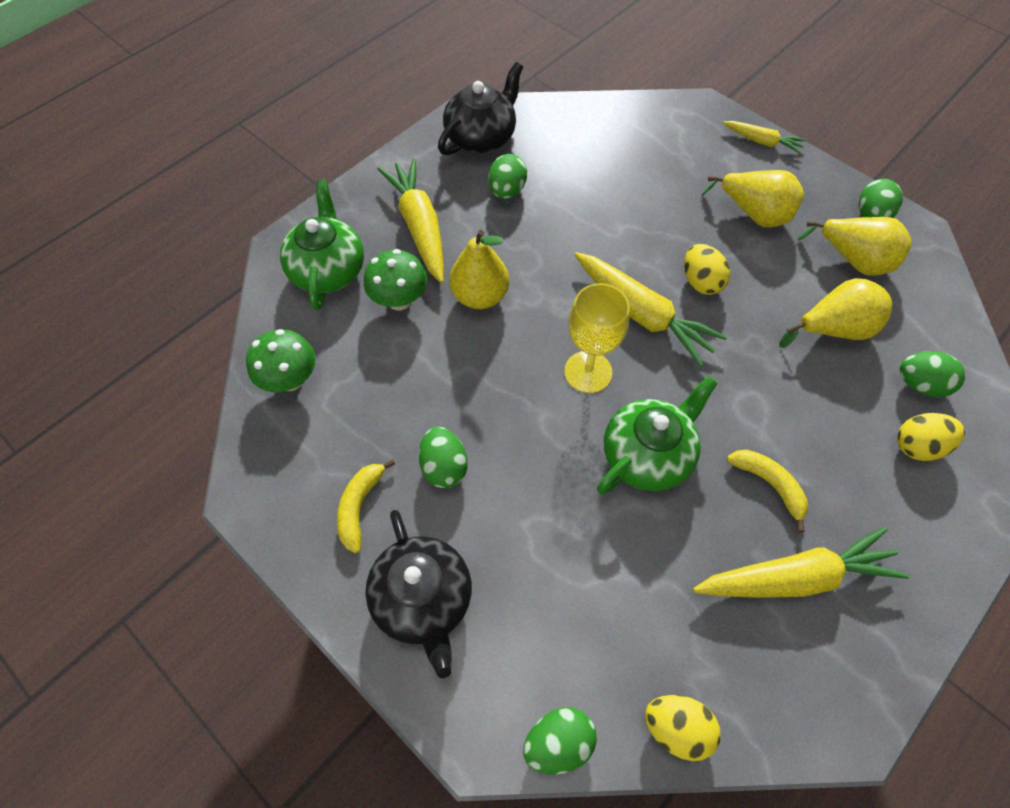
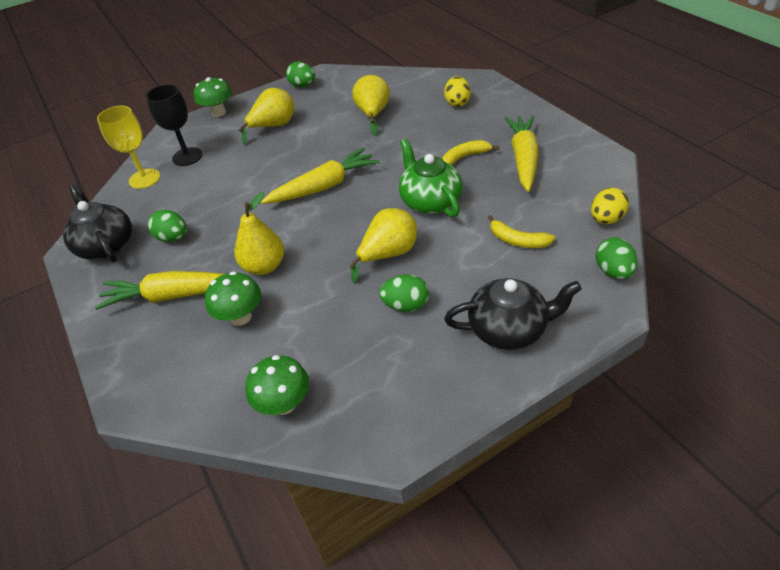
camera: 70 degrees left, 15 degrees down
green teapot [280,180,364,310] -> none
yellow banana [337,459,395,553] -> yellow banana moved to [488,215,555,248]
yellow goblet [564,283,630,393] -> yellow goblet moved to [97,106,160,189]
yellow egg [684,244,730,295] -> none
yellow carrot [723,121,806,154] -> green mushroom [194,77,232,117]
yellow pear [797,217,912,276] -> yellow pear moved to [349,208,417,283]
green egg [900,351,965,397] -> none
none -> black goblet [146,84,203,166]

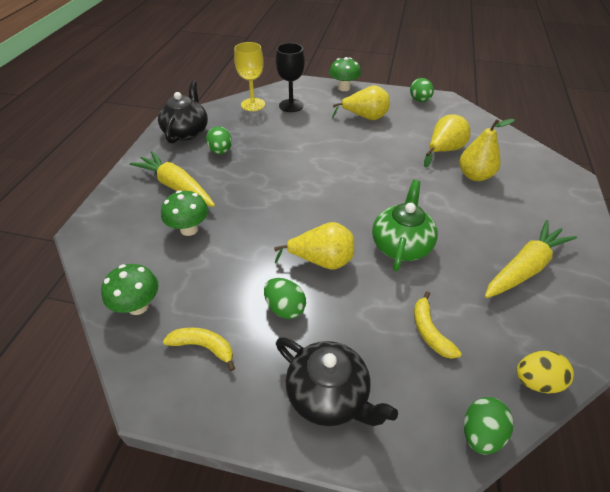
camera: 40 degrees right, 0 degrees up
yellow pear [234,192,284,275] -> yellow pear moved to [459,119,515,181]
yellow carrot [261,147,380,204] -> none
yellow banana [442,140,499,165] -> yellow banana moved to [163,327,235,371]
yellow egg [444,76,471,107] -> none

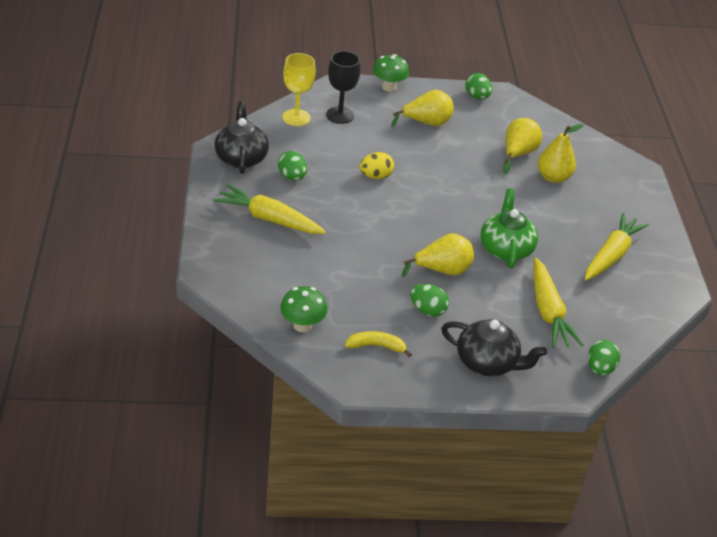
camera: 20 degrees left, 5 degrees down
green mushroom [161,190,208,236] -> none
yellow banana [414,291,462,359] -> yellow carrot [533,258,583,348]
yellow egg [516,351,574,393] -> yellow egg moved to [359,152,394,179]

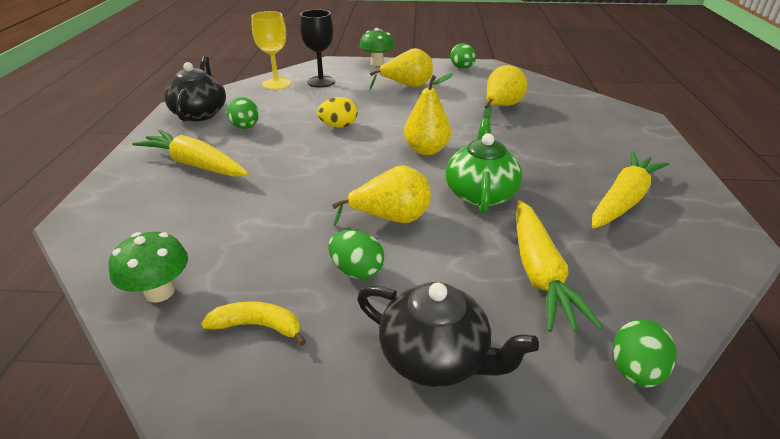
camera: 10 degrees right, 5 degrees down
yellow pear [538,124,583,183] -> yellow pear moved to [404,73,453,155]

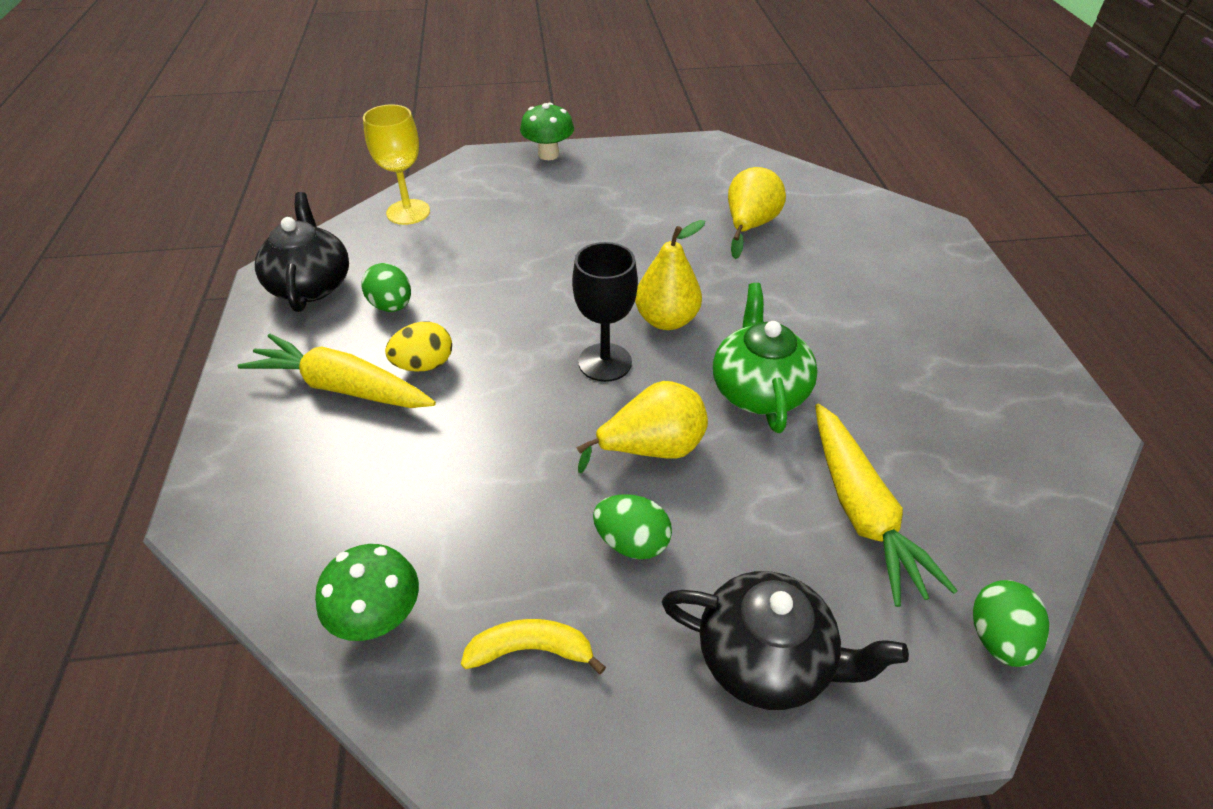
camera: 10 degrees left, 10 degrees up
black goblet [300,10,335,87] -> black goblet moved to [572,242,638,382]
yellow egg [317,97,358,128] -> yellow egg moved to [385,321,452,372]
yellow pear [370,48,433,89] -> none
green egg [450,43,476,69] -> none
yellow carrot [592,152,669,228] -> none

